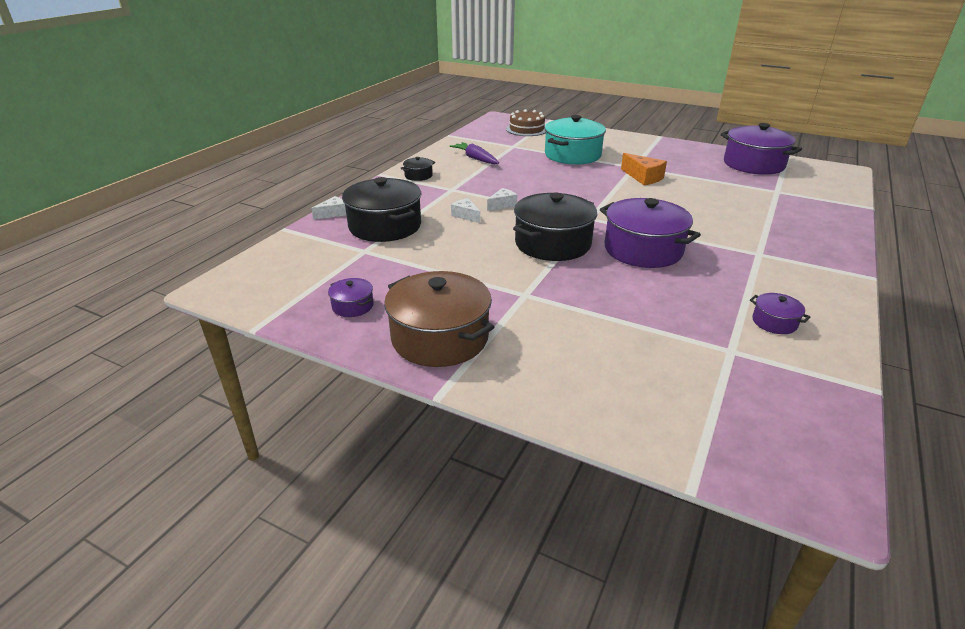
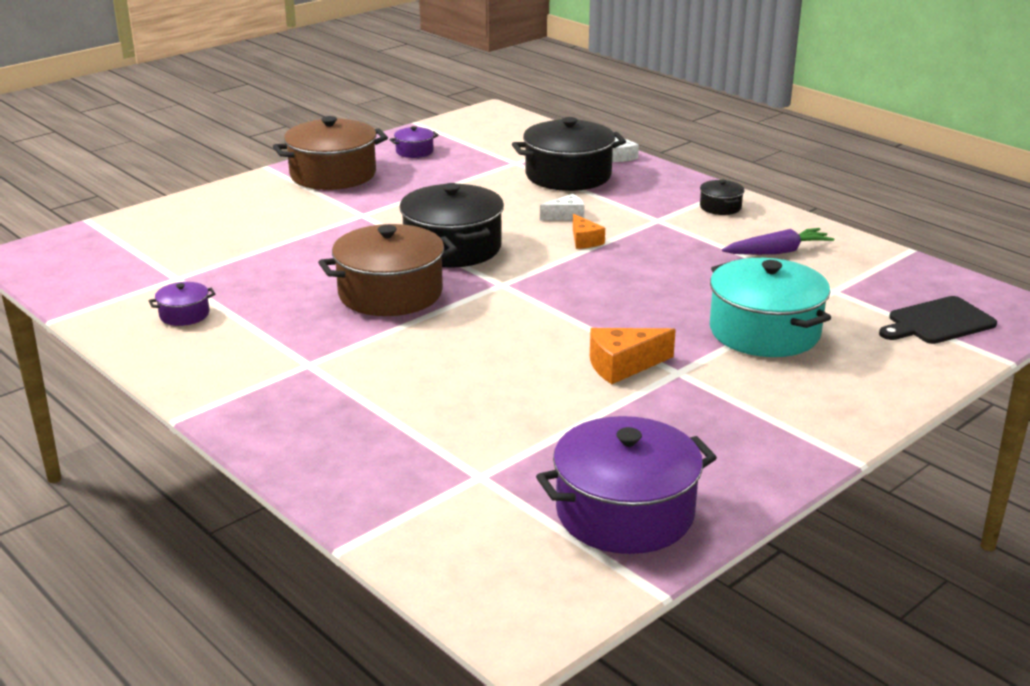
camera: 110 degrees right, 5 degrees down
white cheese [487,188,517,211] -> orange cheese [573,214,605,249]
brown cake [506,109,546,136] -> black cutting board [879,296,997,344]
purple pot [600,198,701,268] -> brown pot [318,224,457,316]

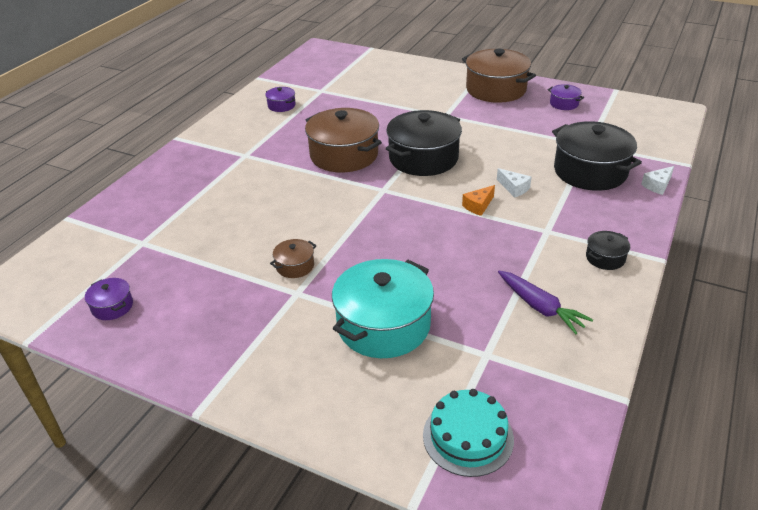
camera: 70 degrees right, 10 degrees up
purple pot [536,416,717,554] -> purple pot [85,278,133,320], size x0.46
orange cheese [590,328,676,384] -> brown pot [270,239,316,278]
black cutting board [879,296,997,344] -> turquoise cake [423,389,514,477]

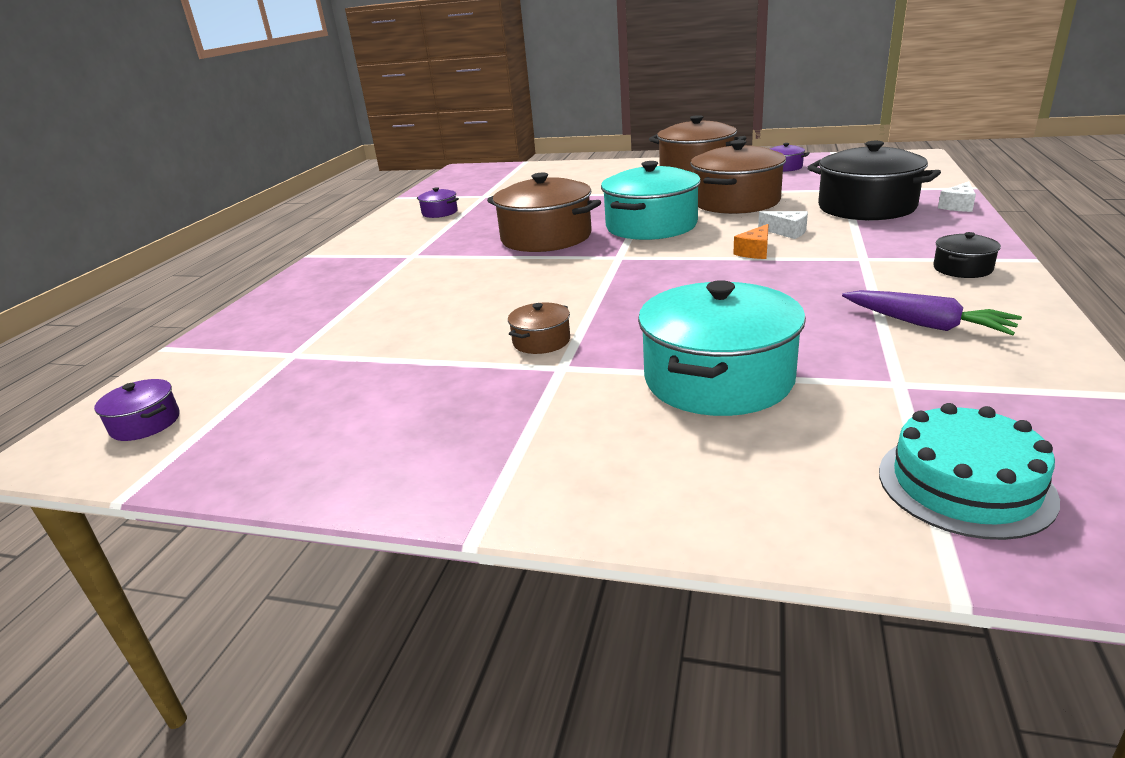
camera: 10 degrees left, 10 degrees down
purple pot [85,278,133,320] -> purple pot moved to [94,379,179,441]
black pot [386,110,462,176] -> turquoise pot [601,161,701,240]
none -> brown pot [690,140,786,214]

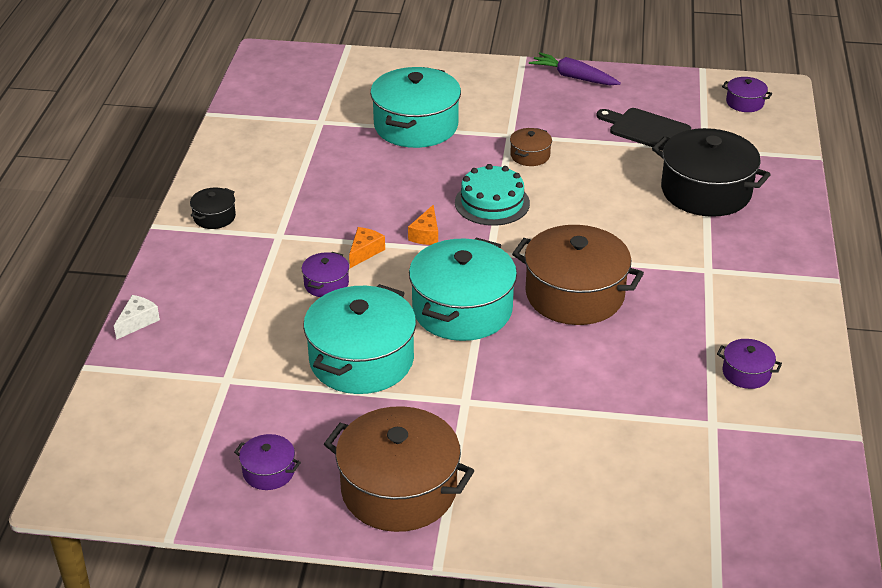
camera: 170 degrees right, 10 degrees up
brown pot [690,140,786,214] -> turquoise pot [303,284,416,394]
white cheese [758,211,808,239] -> purple pot [302,252,349,297]
black pot [807,141,941,220] -> black pot moved to [652,128,771,217]
purple carrot [842,290,1022,335] -> purple carrot moved to [529,52,621,85]
turquoise cake [879,403,1060,540] -> turquoise cake moved to [455,164,530,226]
none -> orange cheese [408,205,438,245]
none -> black cutting board [596,108,691,151]

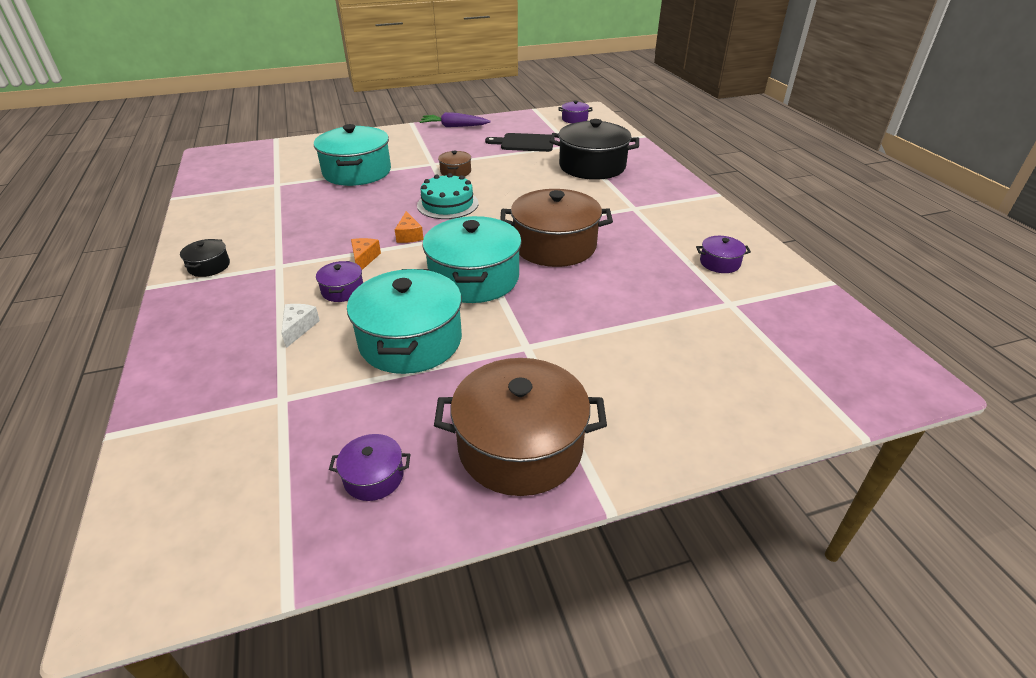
camera: 25 degrees left, 0 degrees up
white cheese [114,295,160,340] -> white cheese moved to [282,304,320,348]

